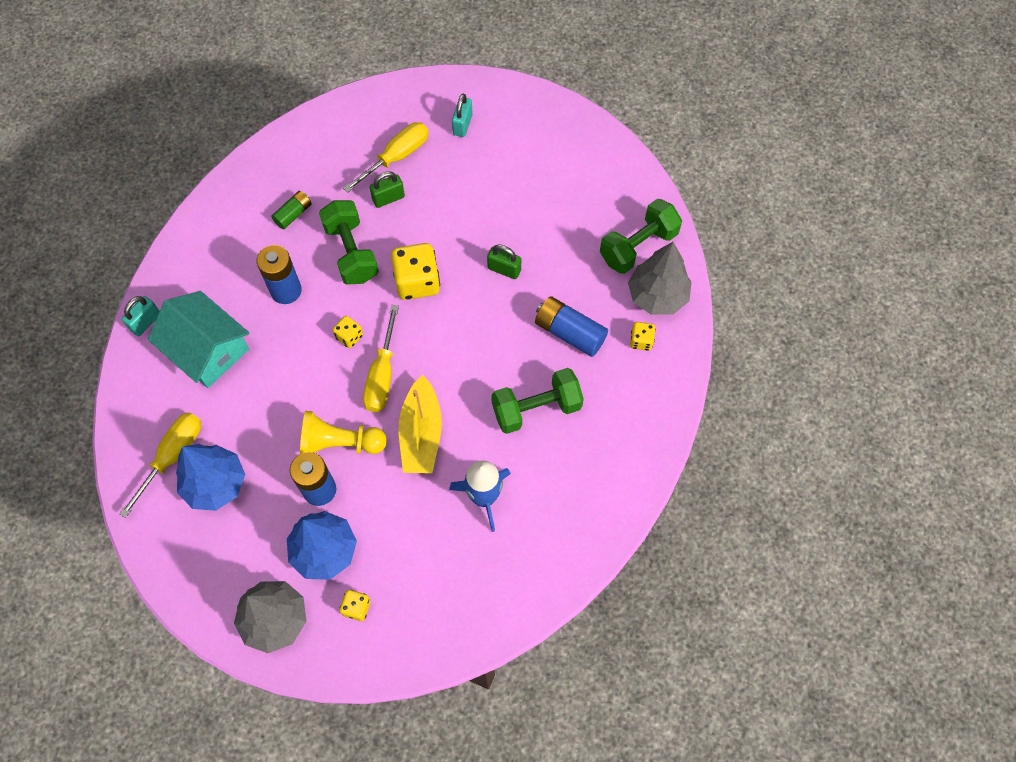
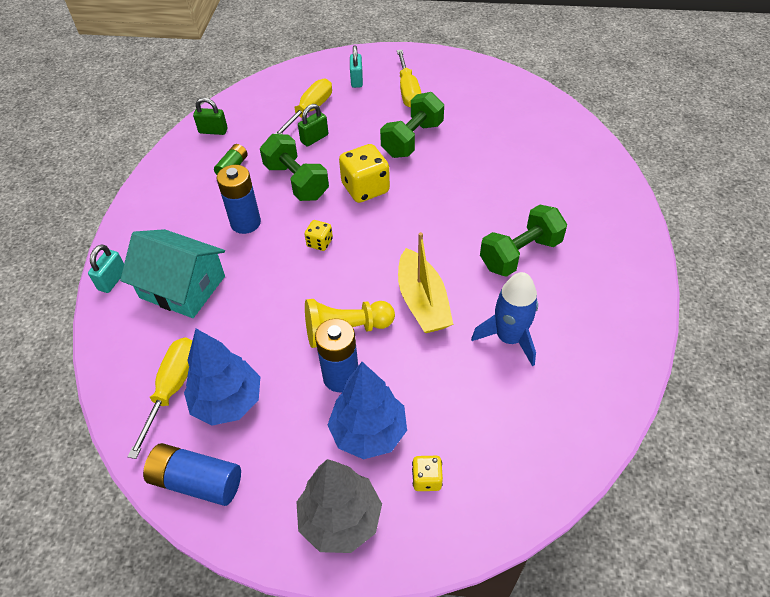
camera: 15 degrees left, 15 degrees down
yellow screwdriver [363,305,399,412] -> yellow screwdriver moved to [397,50,422,108]
green padlock [487,245,521,279] -> green padlock moved to [193,97,228,135]
blue battery [535,296,608,357] -> blue battery moved to [143,443,241,506]
green dumbbell [600,199,682,274] -> green dumbbell moved to [380,92,444,158]
grey tree [628,242,692,315] -> none
yellow dice [630,322,656,351] -> none

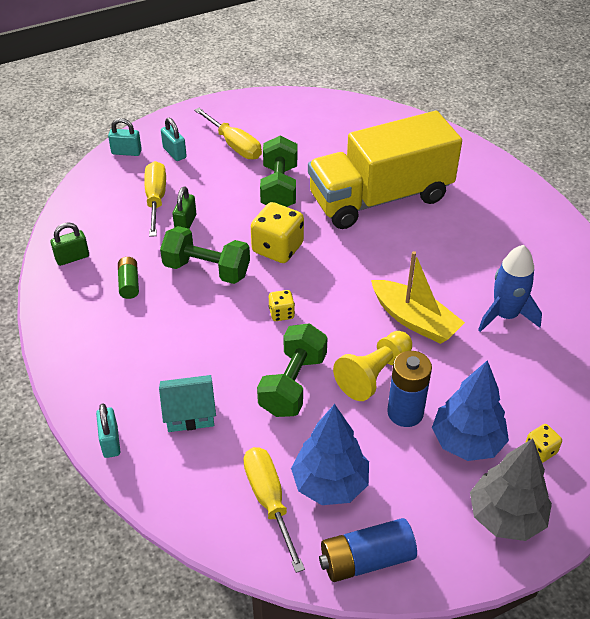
camera: 35 degrees left, 5 degrees down
turquoise house [120,229,225,318] -> turquoise house [159,375,216,432], size x0.64
blue battery [217,165,261,234] -> none
green dumbbell [480,205,567,277] -> green dumbbell moved to [257,323,328,417]
none -> turquoise padlock [108,118,142,156]
none -> yellow truck [308,111,462,229]

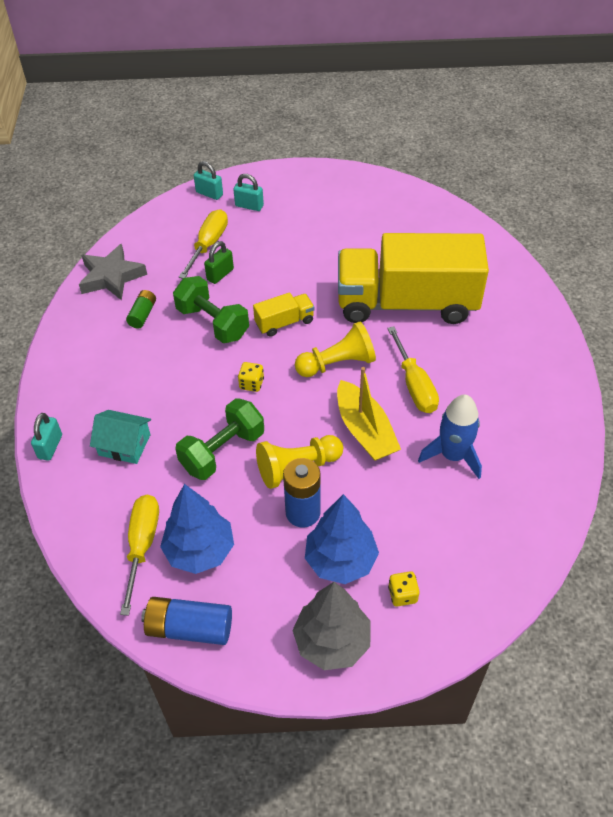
camera: 25 degrees right, 5 degrees up
green padlock [51,222,89,266] -> grey star [79,244,147,300]
turquoise padlock [161,118,187,161] -> turquoise padlock turned 60 degrees counterclockwise [233,174,264,211]
yellow screwdriver [194,108,262,160] -> yellow screwdriver moved to [387,326,439,413]
yellow dice [251,202,304,263] -> yellow truck [253,292,315,337]
green dumbbell [260,136,297,207] -> none
none -> yellow pawn [295,321,376,377]

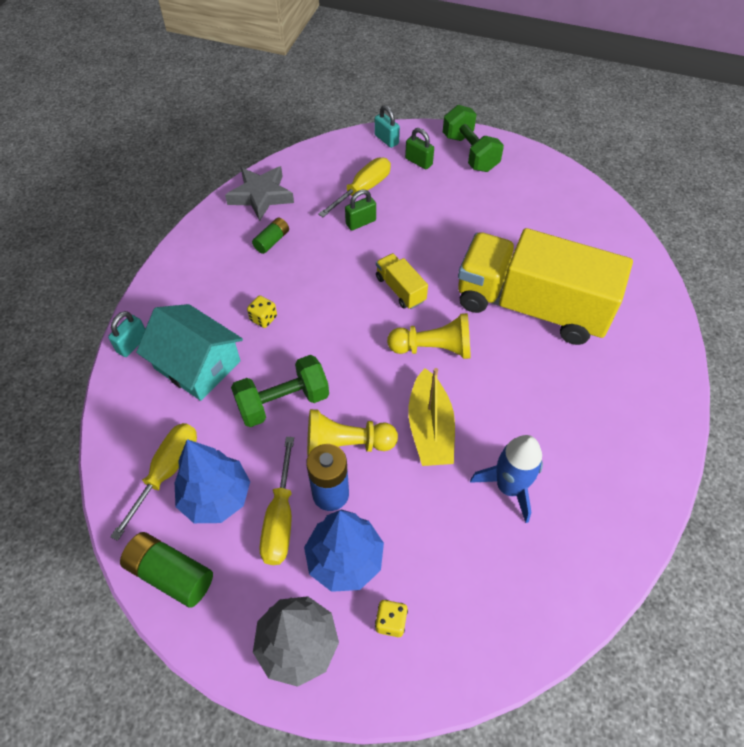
camera: 20 degrees right, 5 degrees up
turquoise house [90,410,151,464] -> turquoise house [136,304,243,401], size x1.57
blue battery [141,597,232,645] -> green battery [120,532,213,608]
green dumbbell [173,276,249,343] -> green dumbbell moved to [443,105,504,172]
turquoise padlock [233,174,264,211] -> green padlock [405,128,434,169]
yellow dice [238,362,264,392] -> yellow dice moved to [247,295,277,328]
yellow truck [253,292,315,337] -> yellow truck turned 120 degrees counterclockwise [376,253,428,309]
yellow screwdriver [387,326,439,413] -> yellow screwdriver moved to [260,437,294,565]

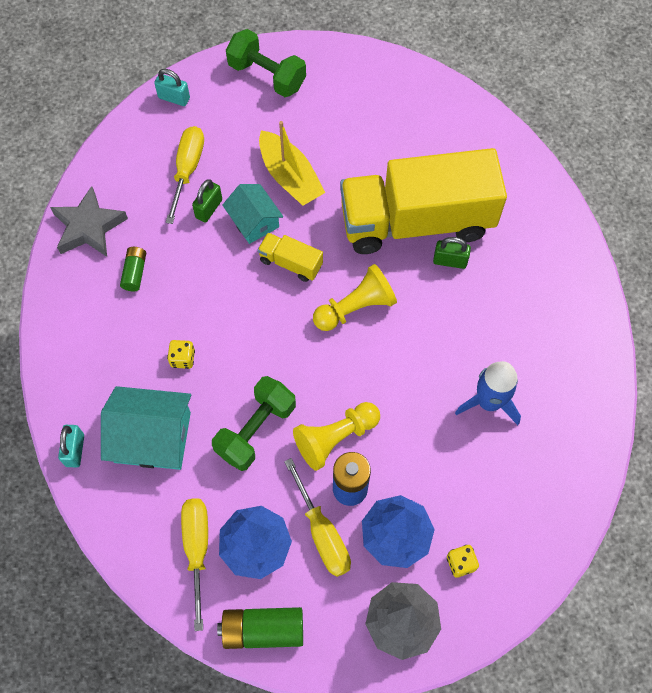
camera: 30 degrees left, 10 degrees up
green padlock [405,128,434,169] -> green padlock moved to [433,237,471,269]
yellow boat [408,368,455,466] -> yellow boat moved to [259,121,325,206]
none -> turquoise house [222,184,283,244]

